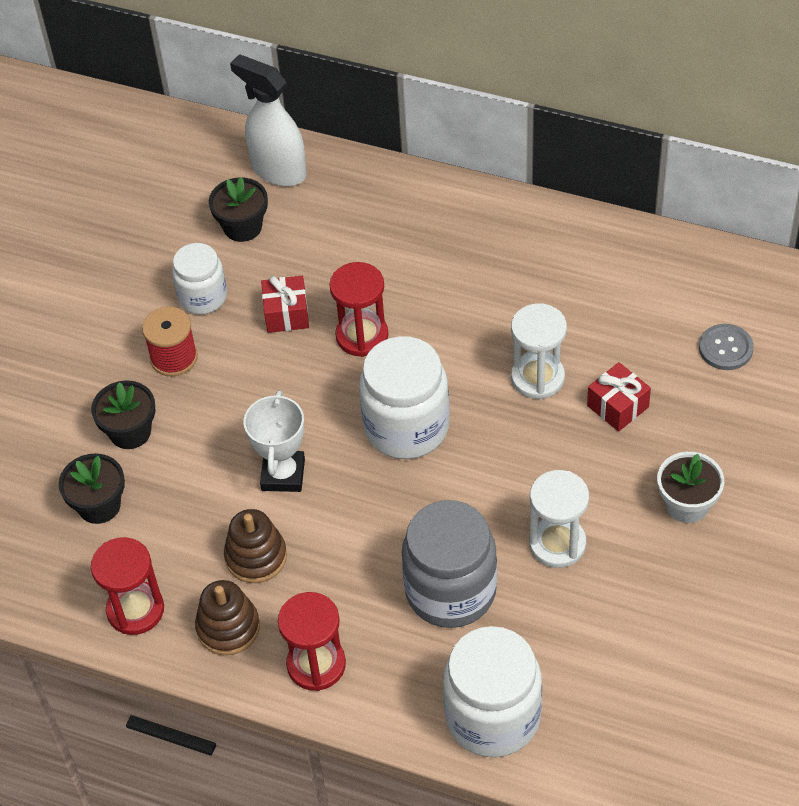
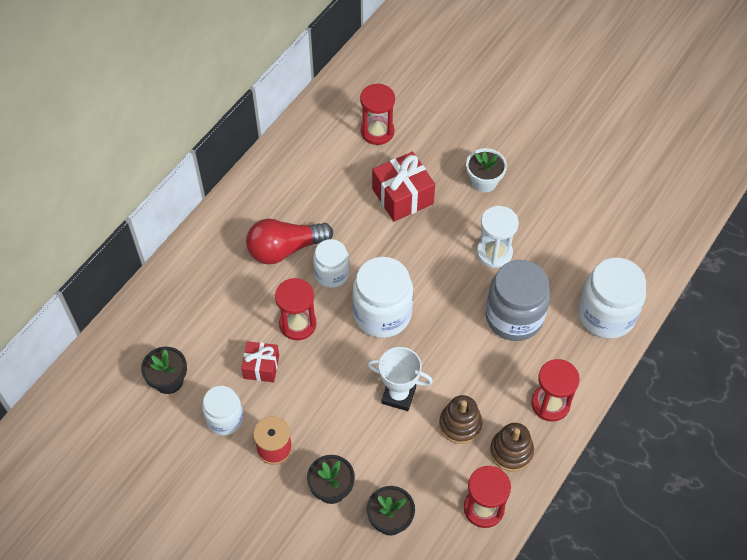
camera: 80 degrees left, 5 degrees up
white spray bottle [230,54,307,186] -> none
white hourglass [511,303,567,399] -> none
red gift [587,362,651,432] -> red gift [372,152,435,222], size x1.62
grey button [699,324,754,370] -> red hourglass [360,83,395,145]
none -> red light bulb [246,219,333,264]
none -> white jar [313,239,350,288]

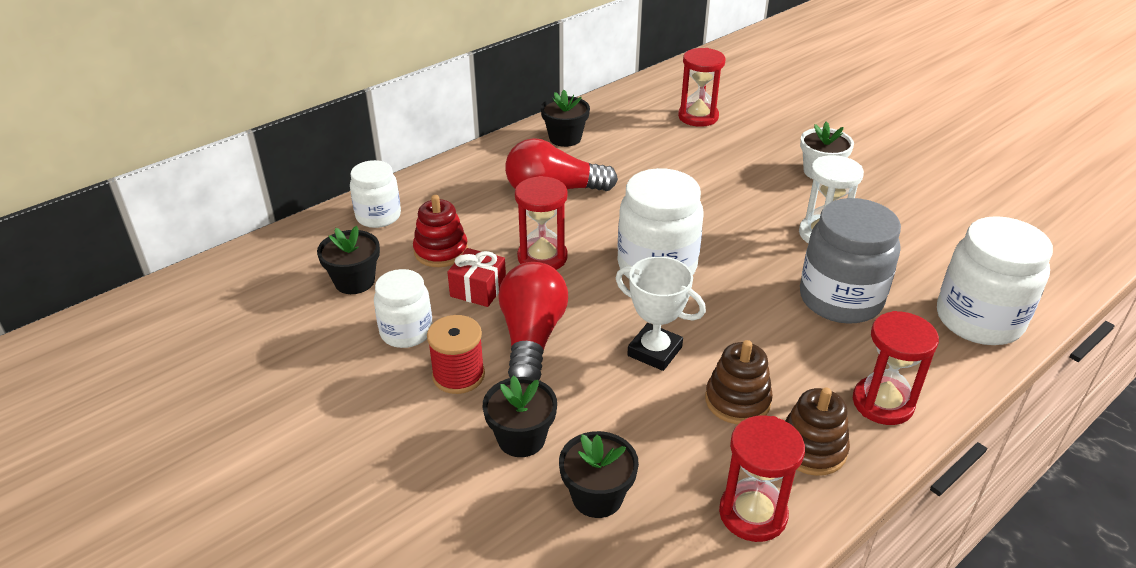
camera: 15 degrees right, 20 degrees down
white jar [313,239,350,288] -> white jar moved to [350,160,401,228]
red gift [372,152,435,222] -> none
none -> red stacking toy [413,195,468,267]
none -> red light bulb [498,262,568,380]
none -> black flower pot [541,90,590,147]

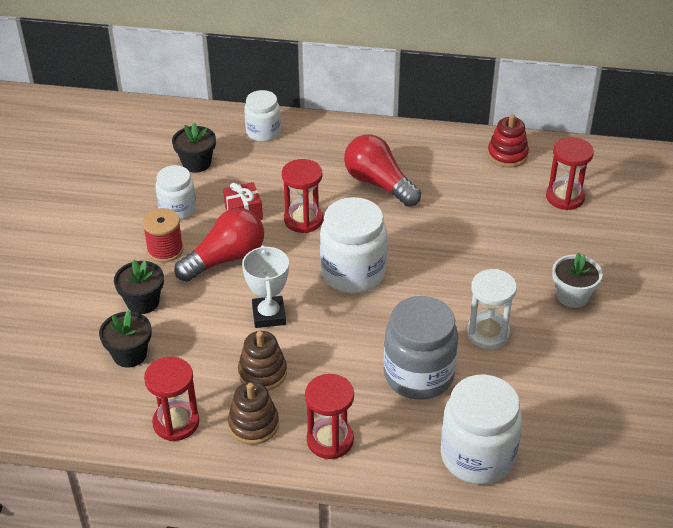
camera: 50 degrees right, 5 degrees up
red stacking toy [413,195,468,267] -> red stacking toy moved to [487,114,529,168]
black flower pot [541,90,590,147] -> none

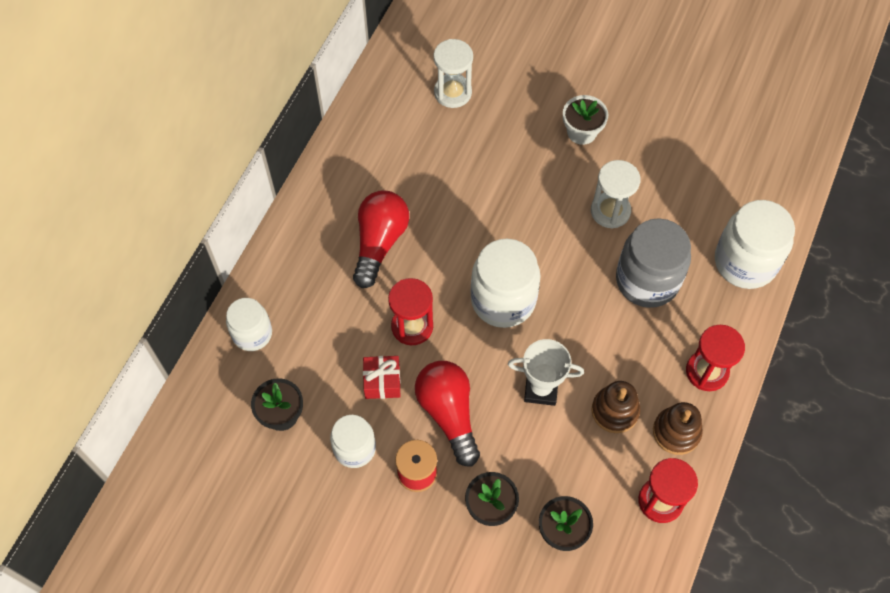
camera: 75 degrees left, 20 degrees up
red light bulb [344,134,421,207] -> red light bulb turned 135 degrees clockwise [353,191,409,288]
red stacking toy [487,114,529,168] -> none
red hourglass [546,137,594,210] -> white hourglass [434,39,473,108]

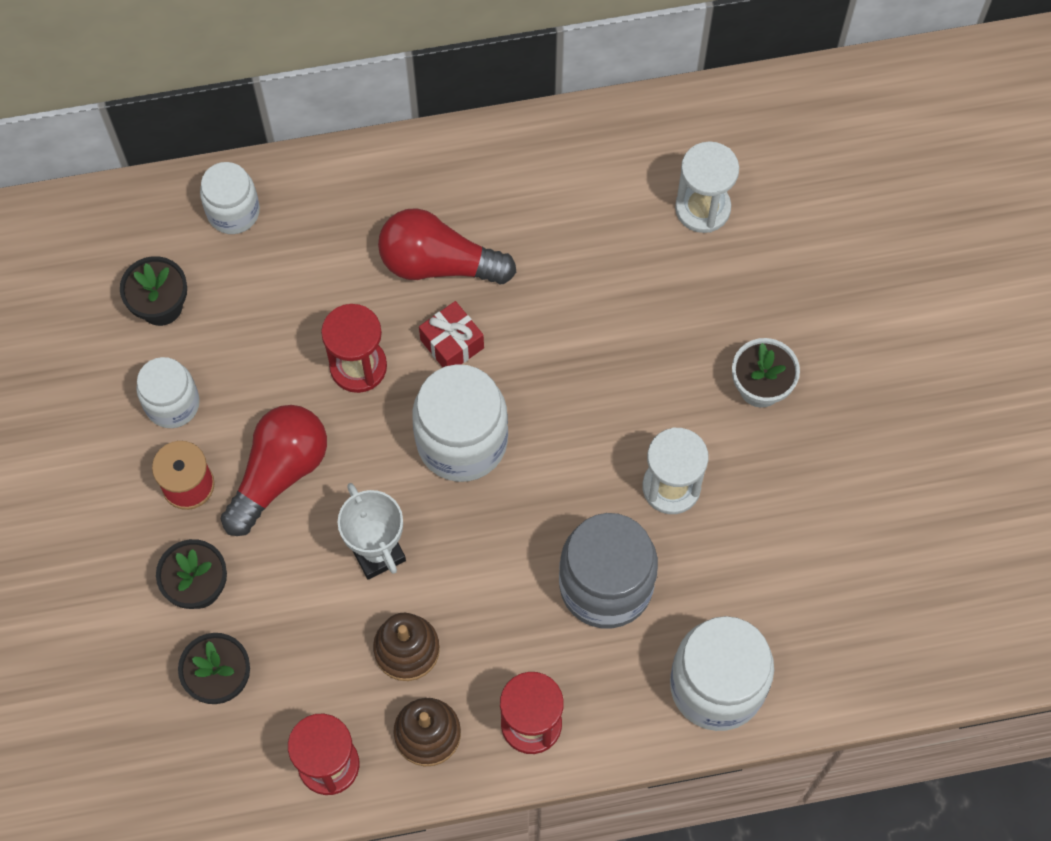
camera: 55 degrees right, 5 degrees up
red light bulb [353,191,409,288] -> red light bulb turned 150 degrees counterclockwise [378,208,516,285]
red gift [363,356,401,399] -> red gift moved to [419,301,484,367]

